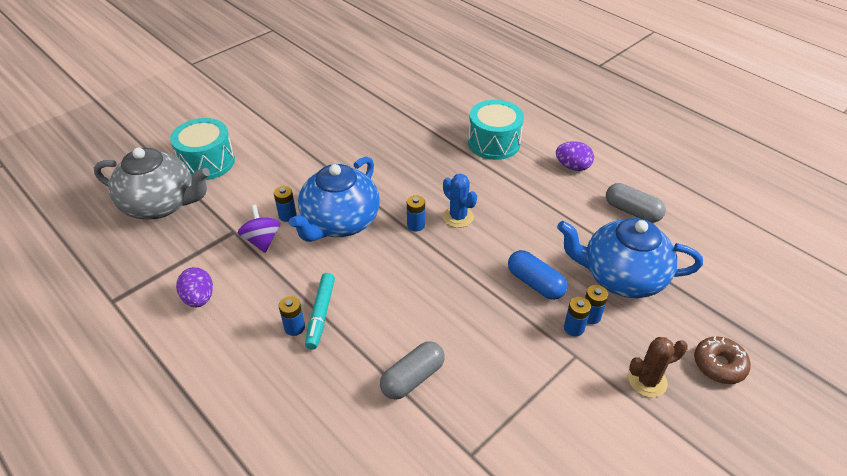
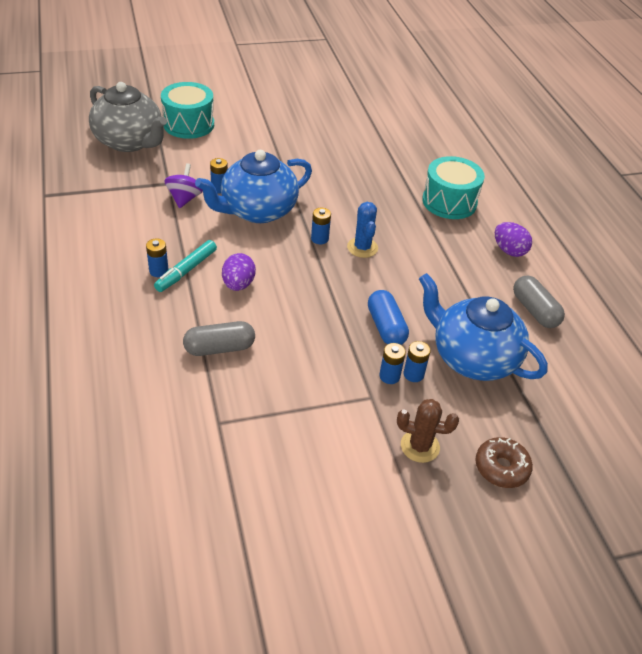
camera: 25 degrees right, 0 degrees up
purple egg [176,267,213,307] -> purple egg moved to [222,253,256,291]

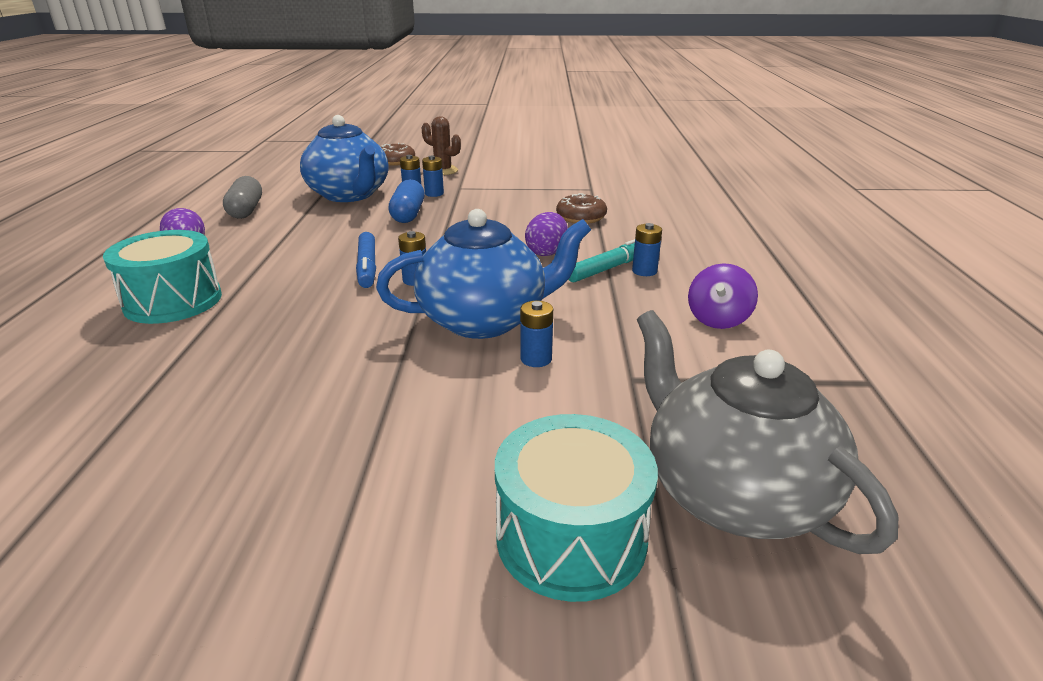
camera: 160 degrees left, 15 degrees down
purple spinning top [164,163,203,208] -> purple spinning top moved to [688,263,758,329]
grey capsule [183,321,255,356] -> brown donut [556,193,607,224]
blue cactus [347,202,378,258] -> blue marker [356,232,376,288]

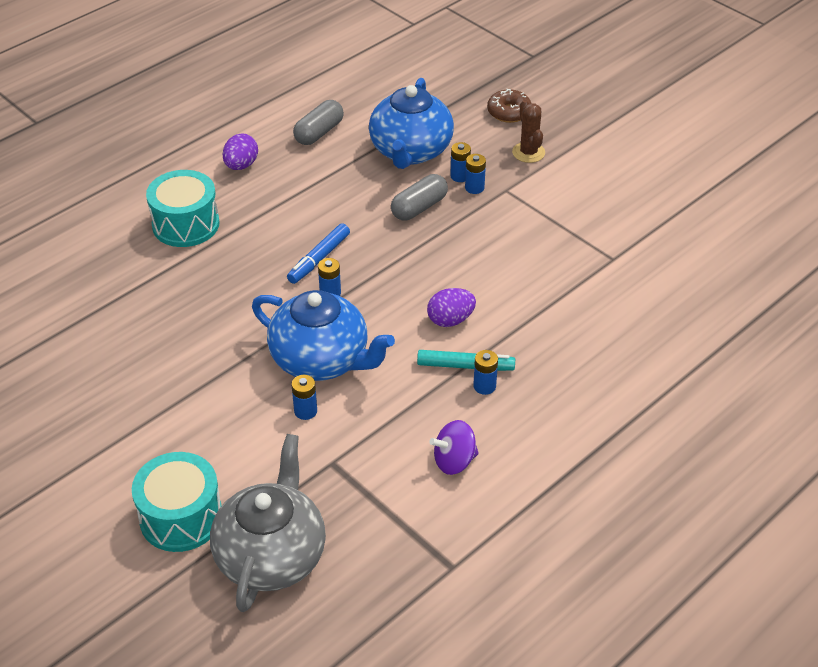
camera: 45 degrees right, 15 degrees up
blue capsule [388,179,425,223] -> grey capsule [391,174,448,220]
brown donut [556,193,607,224] -> none

